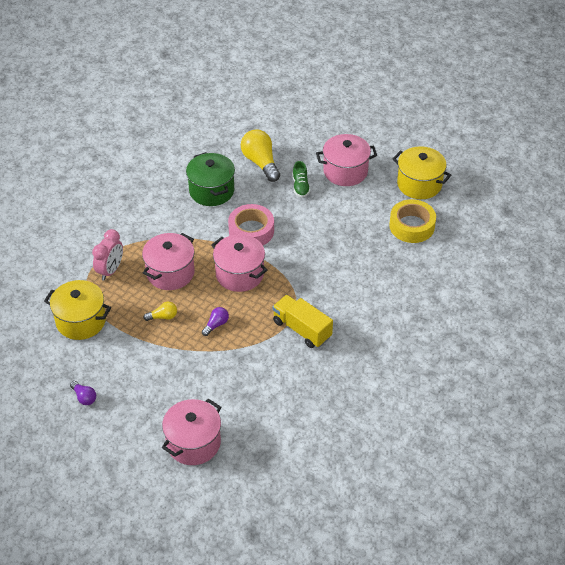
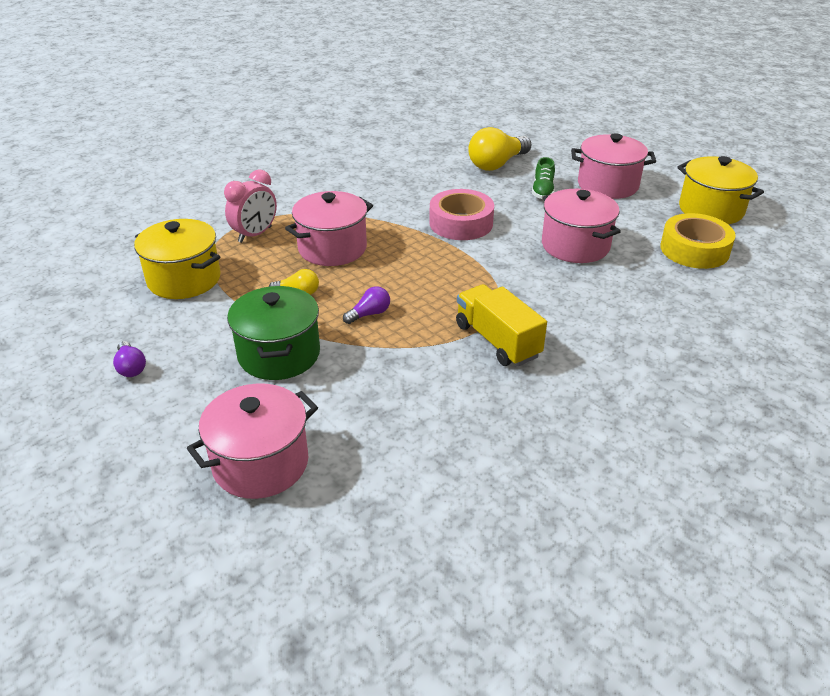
camera: 15 degrees right, 10 degrees down
green pot [186,152,235,206] -> green pot moved to [227,286,320,380]
pink pot [211,234,268,292] -> pink pot moved to [542,189,621,263]
yellow light bulb [241,130,280,182] -> yellow light bulb turned 120 degrees counterclockwise [468,127,532,171]

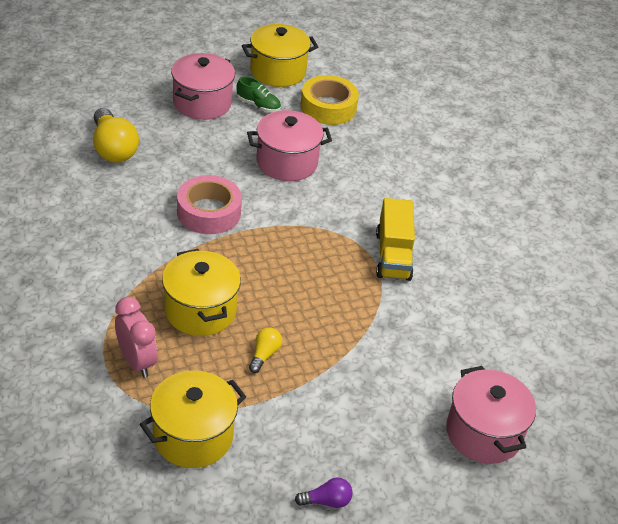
camera: 75 degrees left, 5 degrees up
green pot [227,286,320,380] -> none
pink pot [285,191,373,266] -> yellow pot [162,249,241,336]
purple light bulb [343,286,390,324] -> none
yellow truck [456,284,547,366] -> yellow truck turned 75 degrees counterclockwise [376,198,415,281]
green shoe [532,157,555,199] -> green shoe moved to [237,76,281,113]

